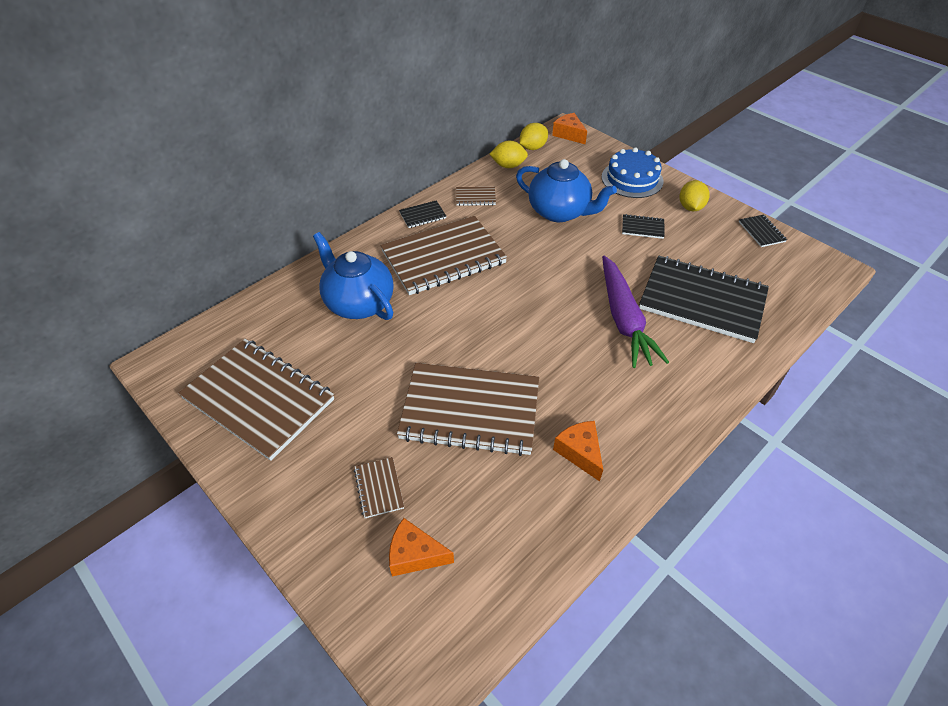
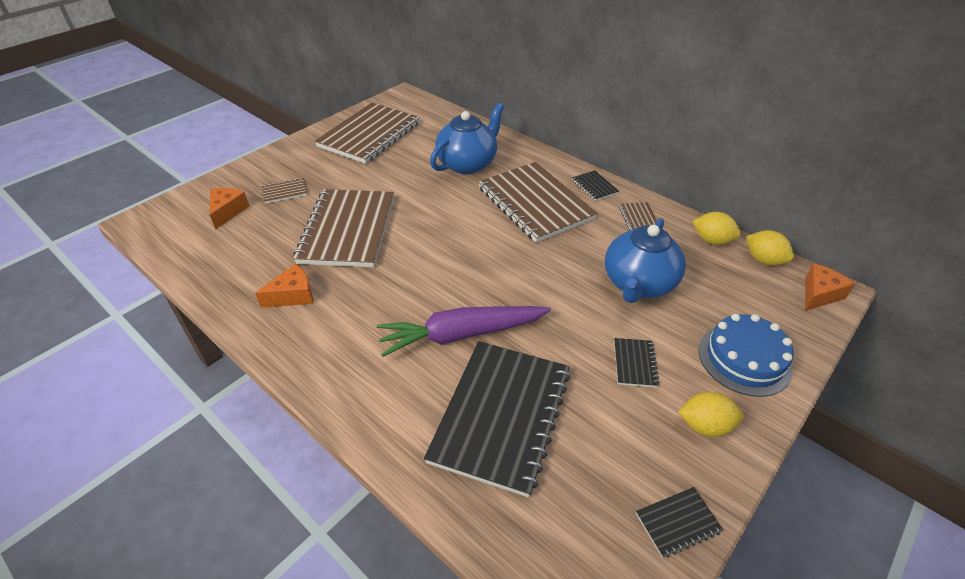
camera: 85 degrees right, 5 degrees down
yellow lemon [490,140,528,168] -> yellow lemon turned 60 degrees counterclockwise [692,212,741,245]

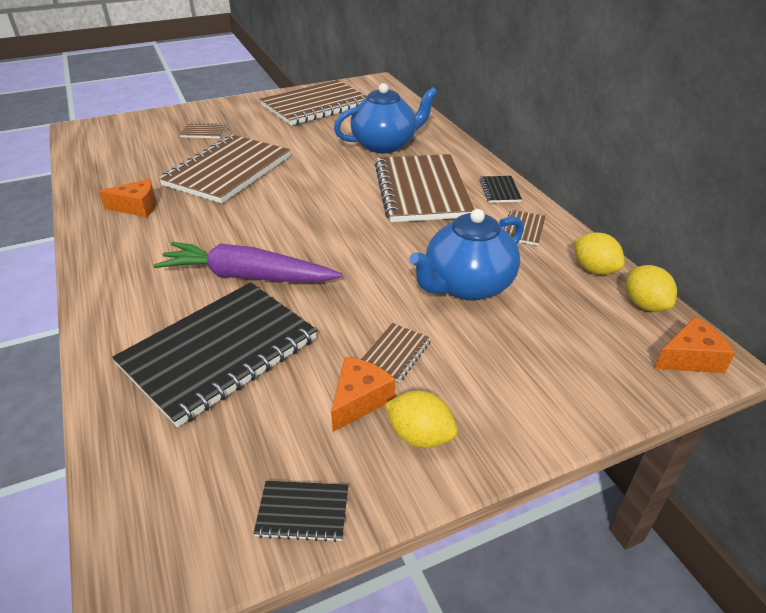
camera: 25 degrees right, 5 degrees down
orange cheese [210,188,249,229] -> orange cheese moved to [331,357,395,432]
black notebook [614,338,660,387] -> brown notebook [361,323,431,382]
blue cake [699,314,794,397] -> none

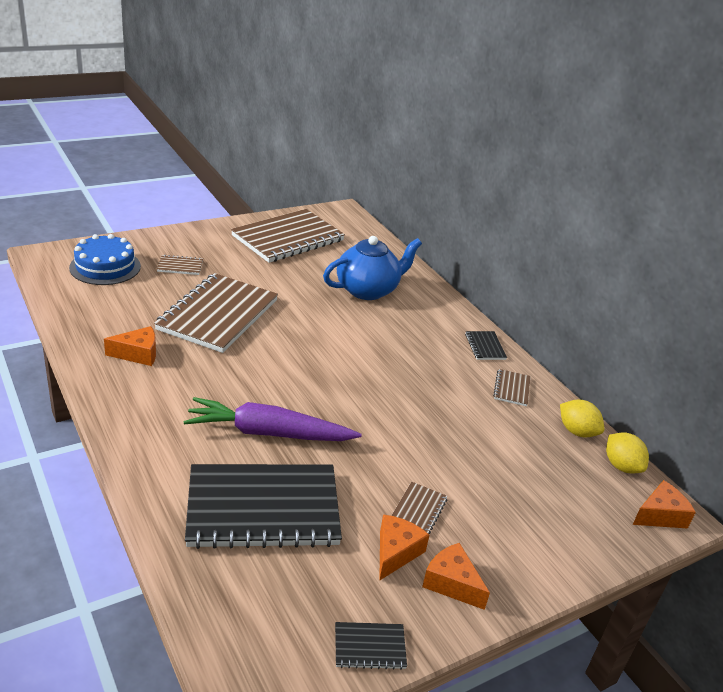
camera: 10 degrees left, 5 degrees down
black notebook [112,282,317,427] -> black notebook turned 45 degrees clockwise [185,464,342,549]
brown notebook [375,154,475,222] -> none
yellow lemon [385,391,458,448] -> orange cheese [422,543,490,610]
blue teapot [409,209,524,301] -> none
none -> blue cake [69,234,141,285]

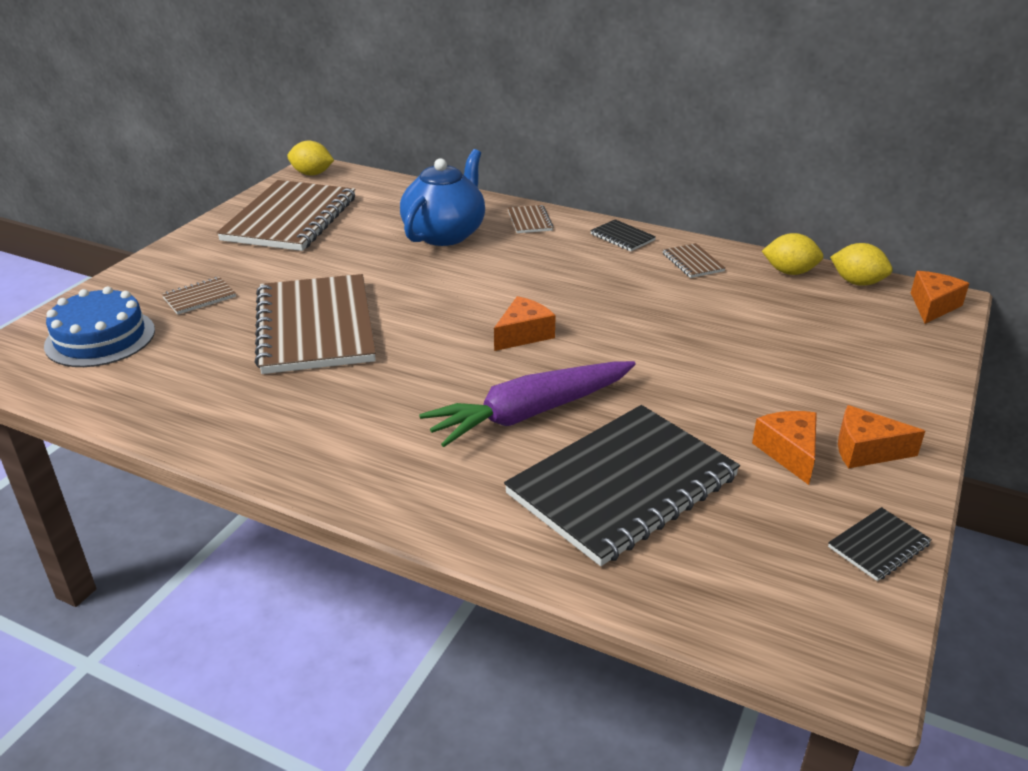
camera: 30 degrees left, 0 degrees up
orange cheese [104,326,156,366] -> orange cheese moved to [494,296,556,351]
brown notebook [391,482,448,534] -> brown notebook moved to [508,205,554,233]
none -> yellow lemon [287,141,334,175]

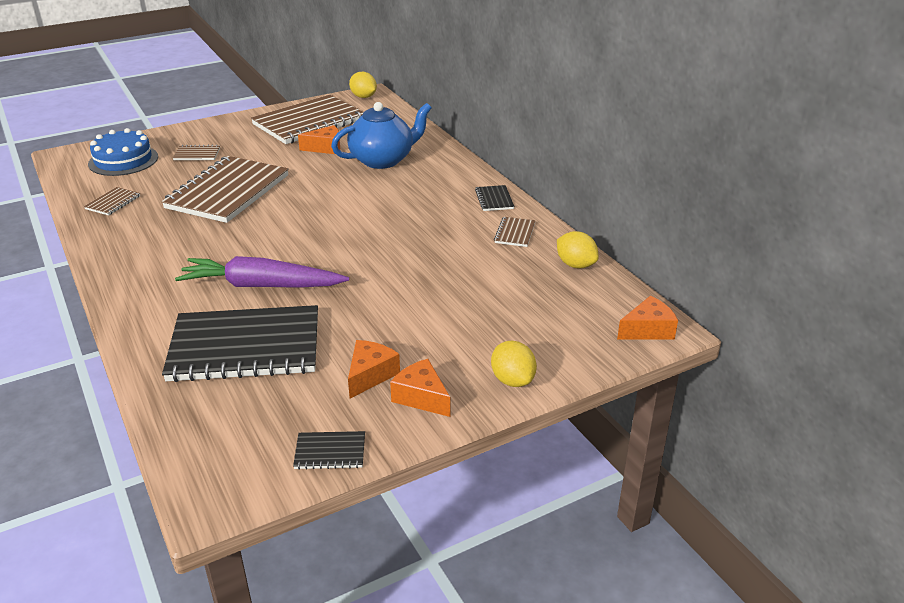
camera: 35 degrees right, 0 degrees up
orange cheese [494,296,556,351] -> orange cheese moved to [298,125,340,154]
brown notebook [508,205,554,233] -> brown notebook moved to [84,187,140,216]
yellow lemon [830,243,893,286] -> yellow lemon moved to [491,341,537,387]

